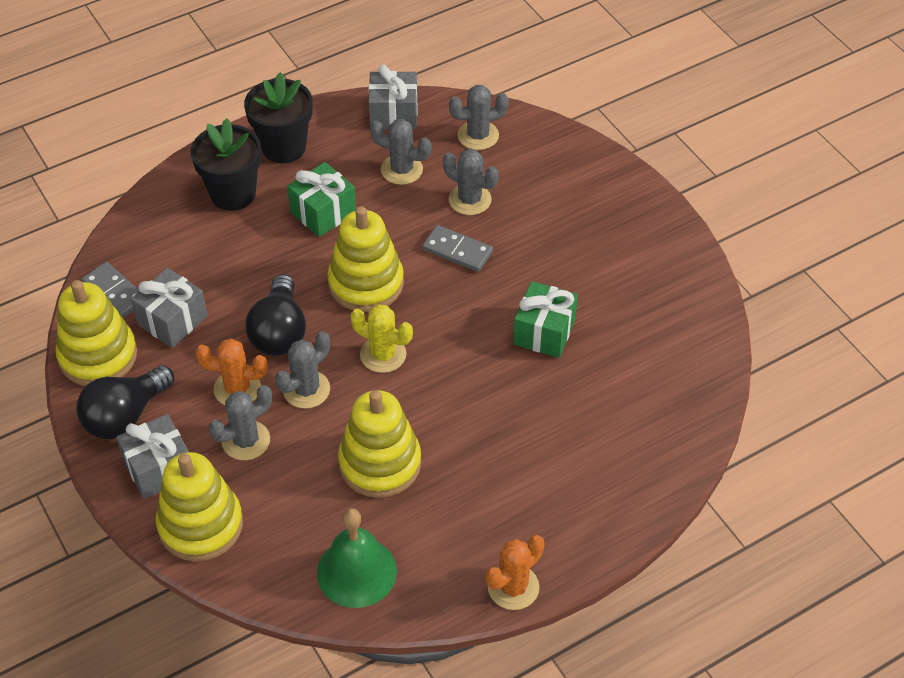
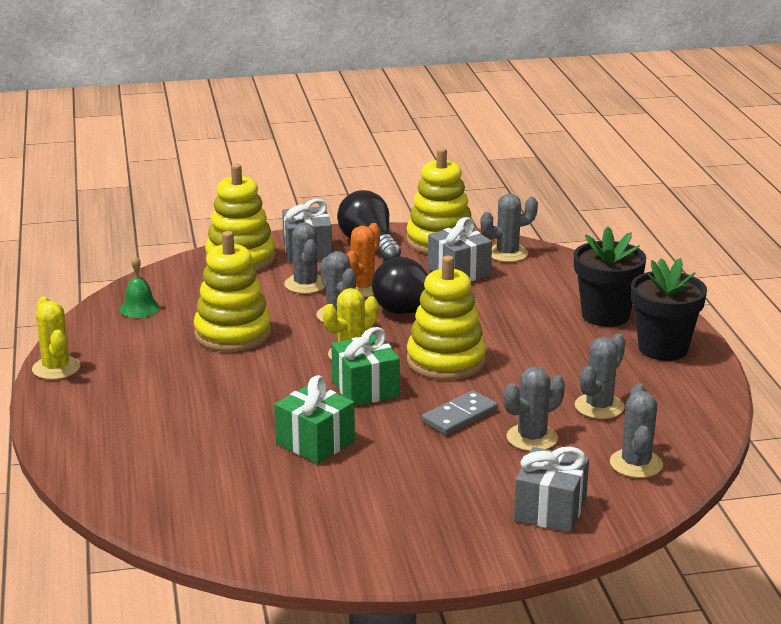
camera: 110 degrees right, 25 degrees down
grey domino [82,262,139,318] -> grey cactus [480,194,538,262]
green gift [287,162,356,237] -> green gift moved to [331,327,400,406]
green bell [317,508,397,608] -> green bell [120,255,160,318], size x0.58
grey gift [368,64,418,129] -> grey gift moved to [514,446,589,533]
orange cactus [486,535,545,610] -> yellow cactus [32,297,80,380]

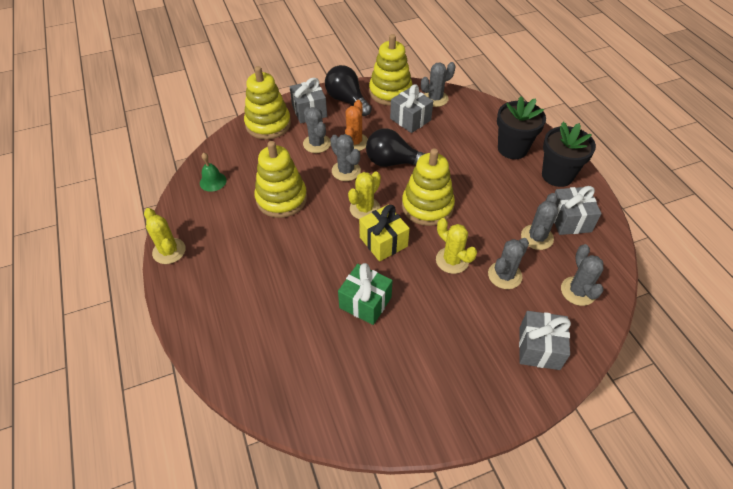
camera: 10 degrees left, 25 degrees up
green gift [331,327,400,406] -> yellow gift [359,205,410,261]
grey domino [422,390,498,435] -> yellow cactus [436,218,477,274]
none -> grey gift [554,186,602,235]

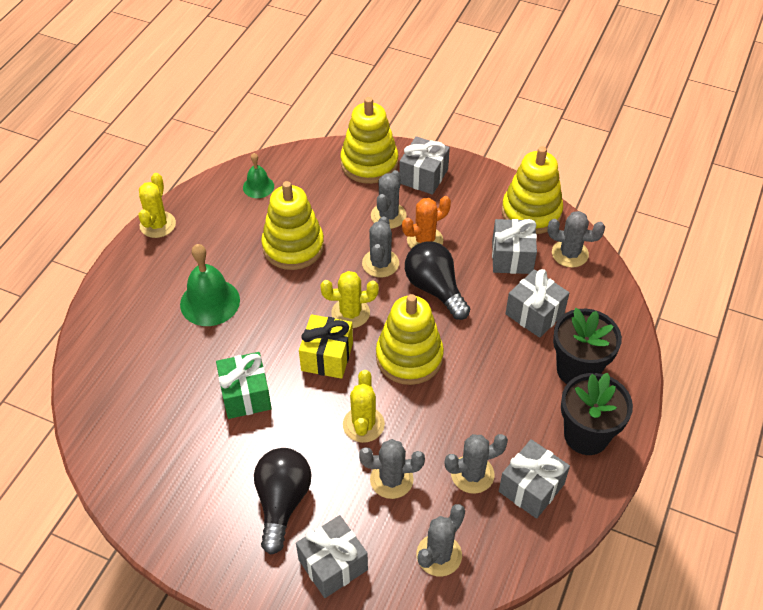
camera: 45 degrees right, 0 degrees up
black light bulb [325,65,372,116] -> black light bulb moved to [254,448,312,554]
none -> green bell [180,244,240,326]
none -> grey gift [505,269,569,338]

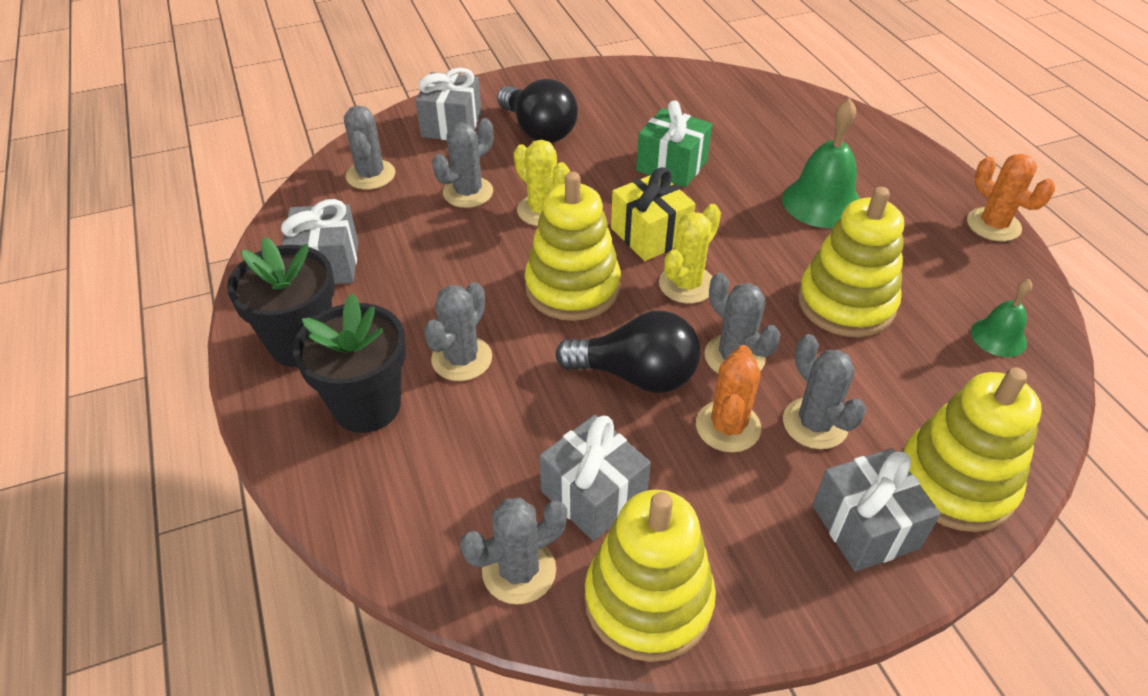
camera: 135 degrees right, 5 degrees down
yellow cactus [139,173,176,238] -> orange cactus [967,154,1055,242]
grey cactus [445,434,508,494] -> grey cactus moved to [424,282,492,381]
grey gift [505,269,569,338] -> none

